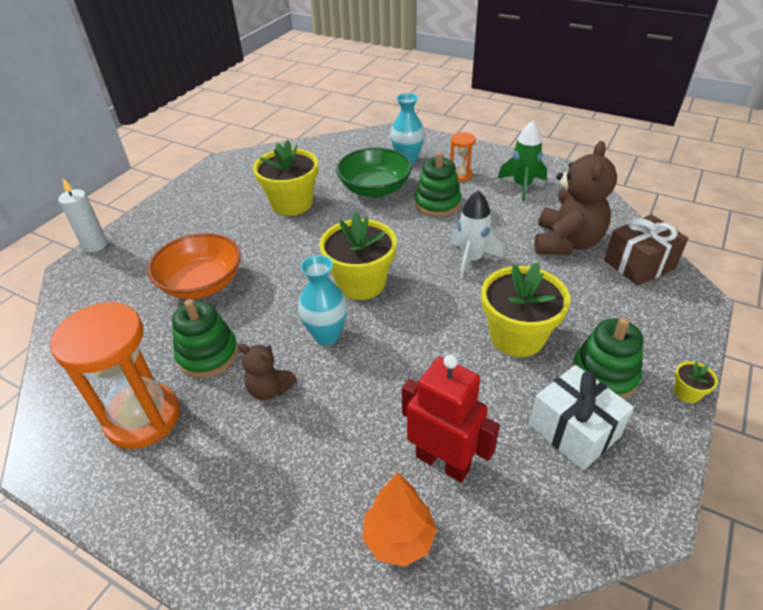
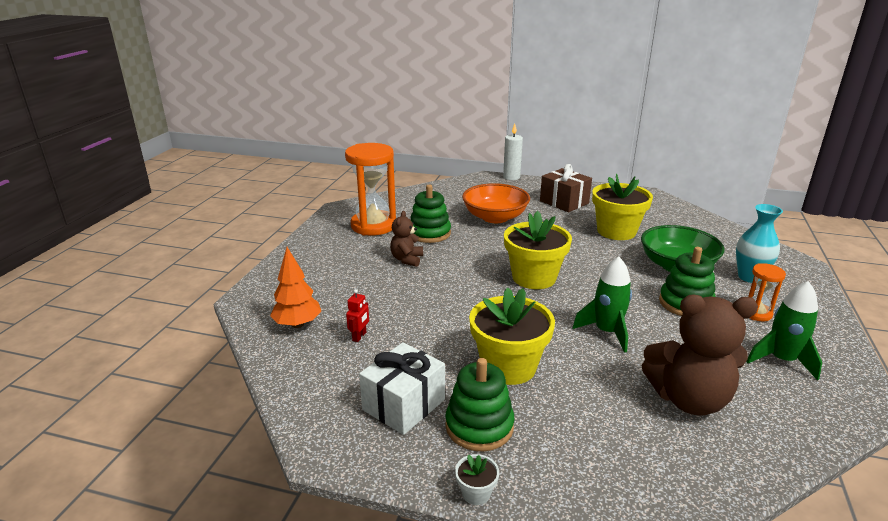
camera: 75 degrees right, 15 degrees down
turquoise vase [298,255,347,345] -> none
red robot [402,354,500,483] -> red robot [346,289,369,342], size x0.44
white rocket [450,190,503,279] -> green rocket [572,257,632,353]
brown gift [604,214,688,286] -> brown gift moved to [540,164,592,212]
yellow flower pot [674,361,718,403] -> white flower pot [455,454,499,505]

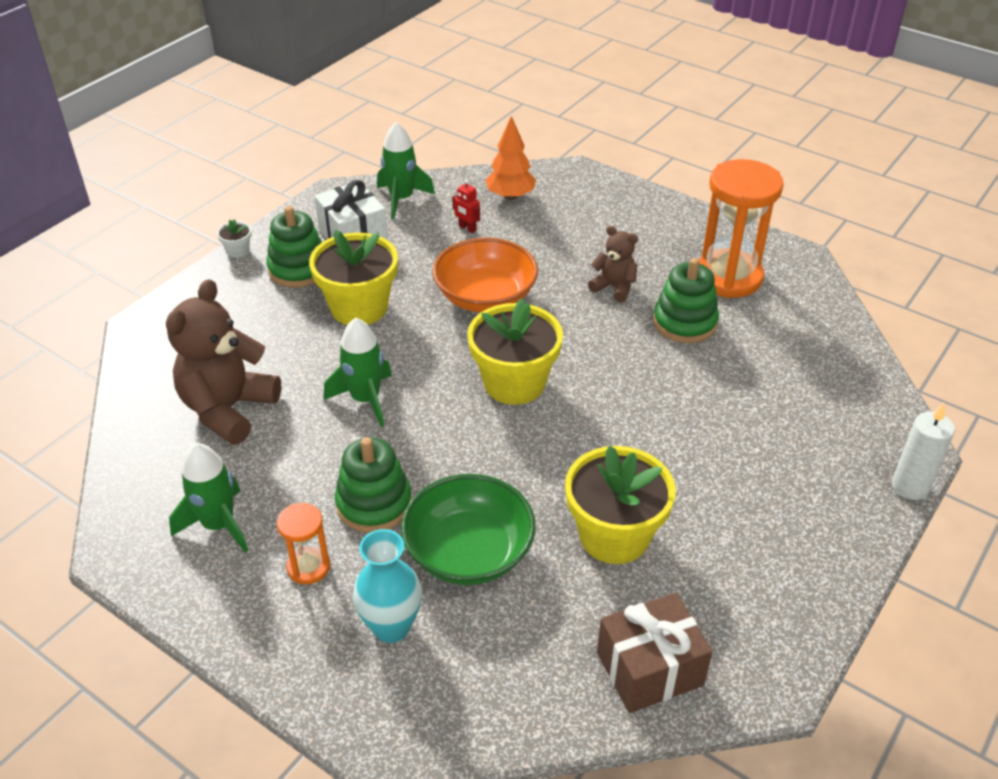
camera: 110 degrees right, 15 degrees up
orange bowl [462,183,530,223] -> orange bowl moved to [433,238,538,313]
brown gift [540,164,592,212] -> brown gift moved to [597,593,713,713]
none -> green rocket [377,122,435,219]

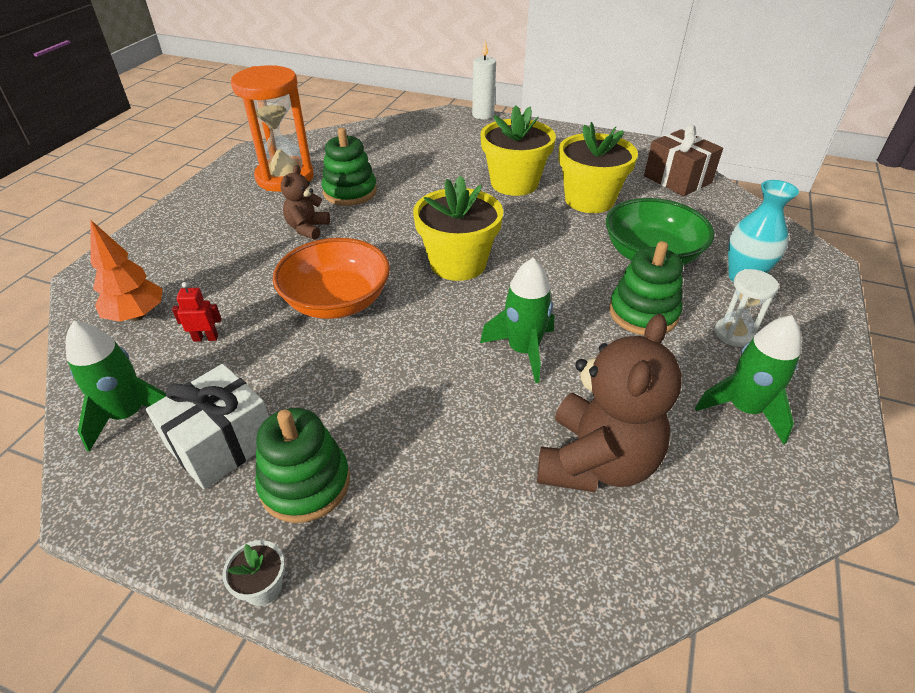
camera: 105 degrees left, 0 degrees up
brown teddy bear [166,279,281,445] -> brown teddy bear turned 75 degrees counterclockwise [537,314,682,492]
orange hourglass [277,503,330,584] -> white hourglass [715,269,779,347]
yellow flower pot [309,230,398,325] -> yellow flower pot moved to [481,105,556,196]
red robot [452,179,480,233] -> red robot turned 120 degrees counterclockwise [172,282,222,342]

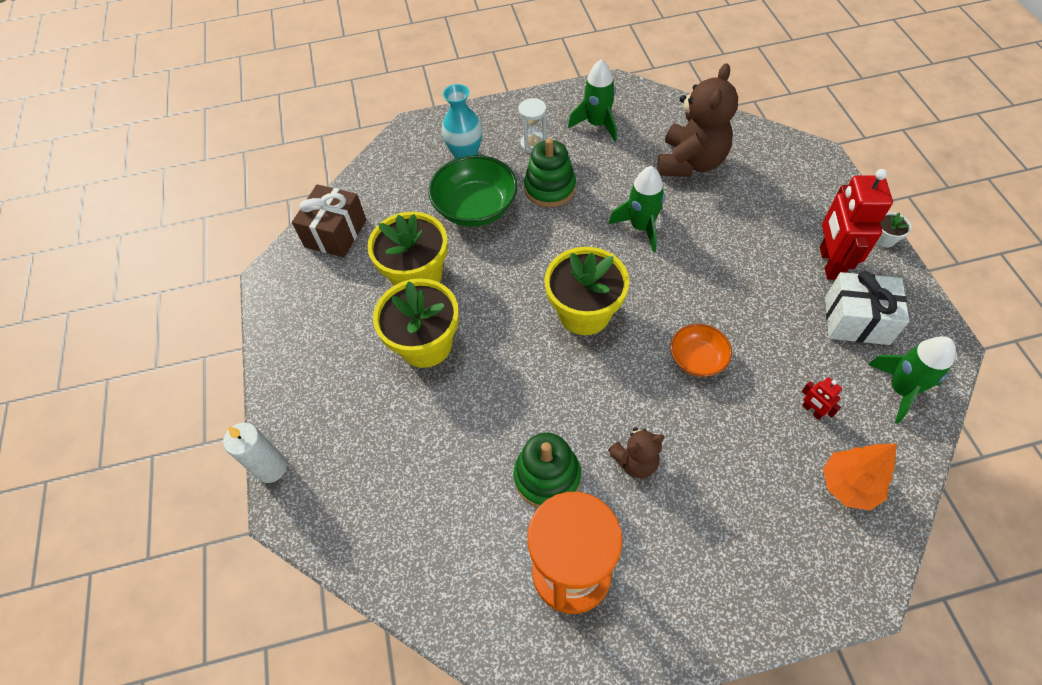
camera: 120 degrees left, 15 degrees up
green stacking toy [255,408,350,523] -> red robot [820,169,893,280]
orange bowl [273,238,390,319] -> orange bowl [670,324,732,377], size x0.58
brown teddy bear [537,314,682,492] -> brown teddy bear turned 120 degrees clockwise [657,63,738,177]

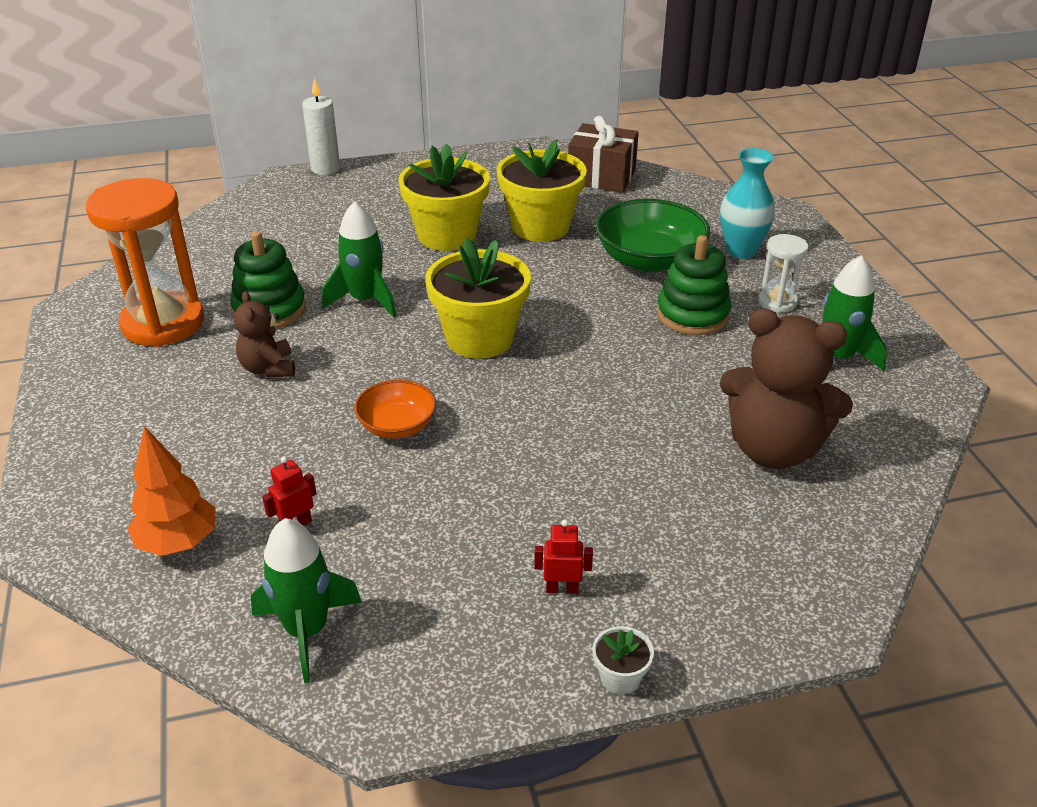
camera: 85 degrees right, 20 degrees down
green rocket [609,166,665,252] -> green rocket moved to [322,201,397,318]
red robot [820,169,893,280] -> red robot [534,519,593,594], size x0.44
white gift [825,271,909,345] -> none

